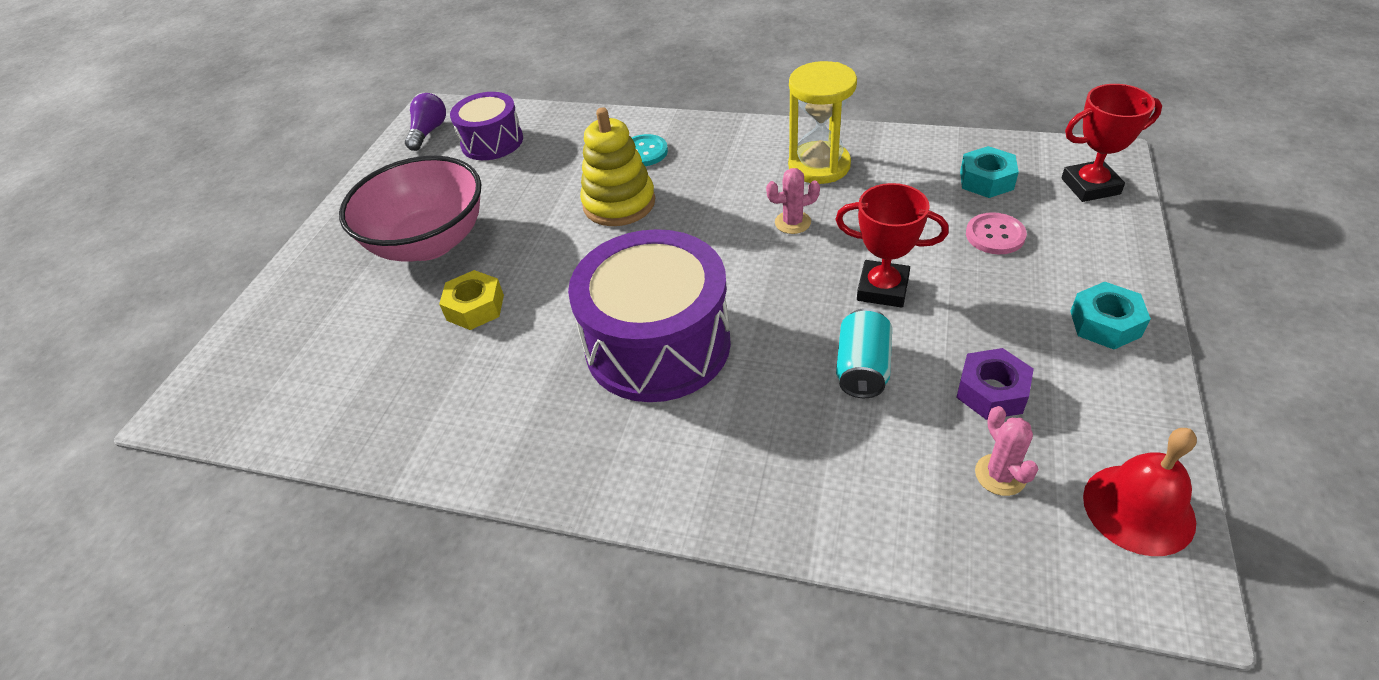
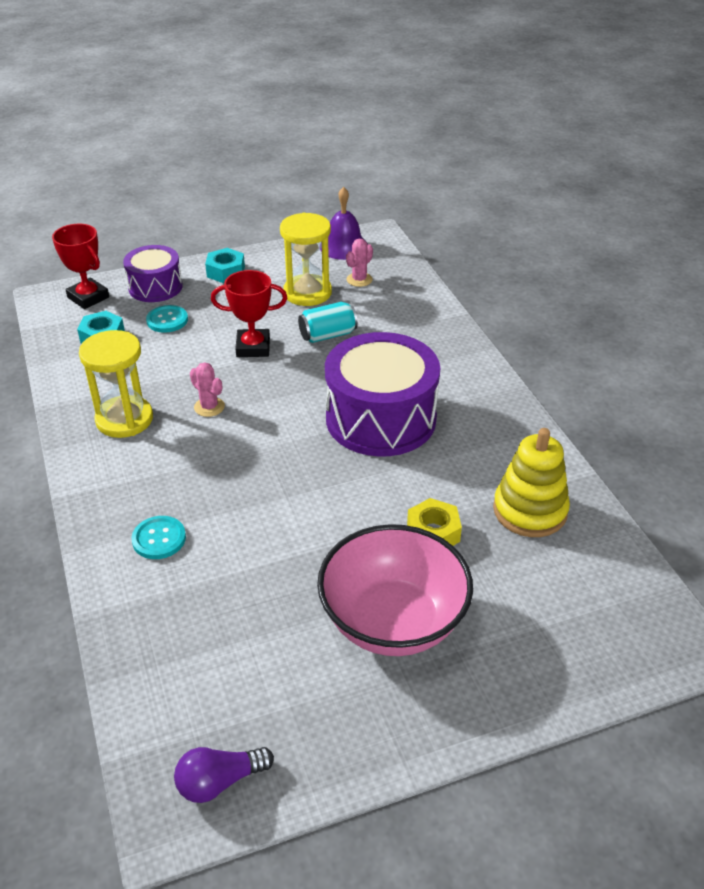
camera: 130 degrees left, 5 degrees down
purple drum [450,92,523,160] -> purple drum moved to [123,245,183,302]
yellow stacking toy [580,107,655,226] -> yellow stacking toy moved to [493,428,570,537]
red trophy [835,183,949,308] -> red trophy turned 75 degrees counterclockwise [211,270,287,357]
purple nut [956,348,1034,420] -> yellow hourglass [280,213,332,306]
pink button [966,212,1027,254] -> turquoise button [146,305,188,333]
red bell [1083,428,1197,556] -> purple bell [320,187,368,260]

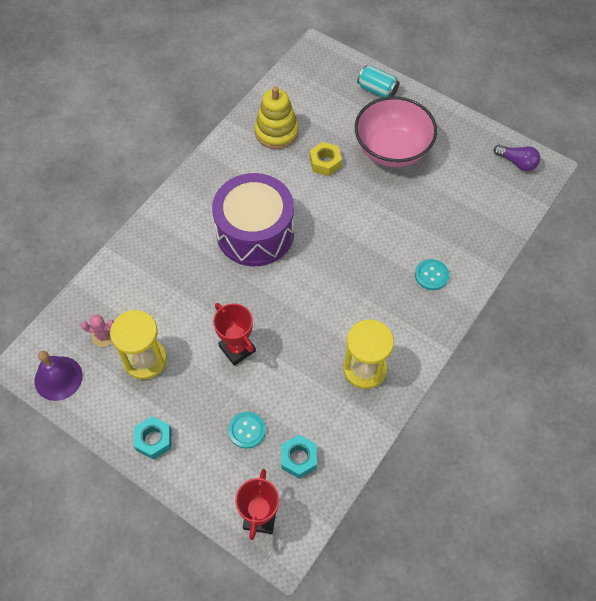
camera: 125 degrees left, 20 degrees up
purple drum [123,245,183,302] -> none
pink cactus [190,362,225,417] -> none
turquoise can [298,302,358,343] -> turquoise can moved to [357,65,400,97]

